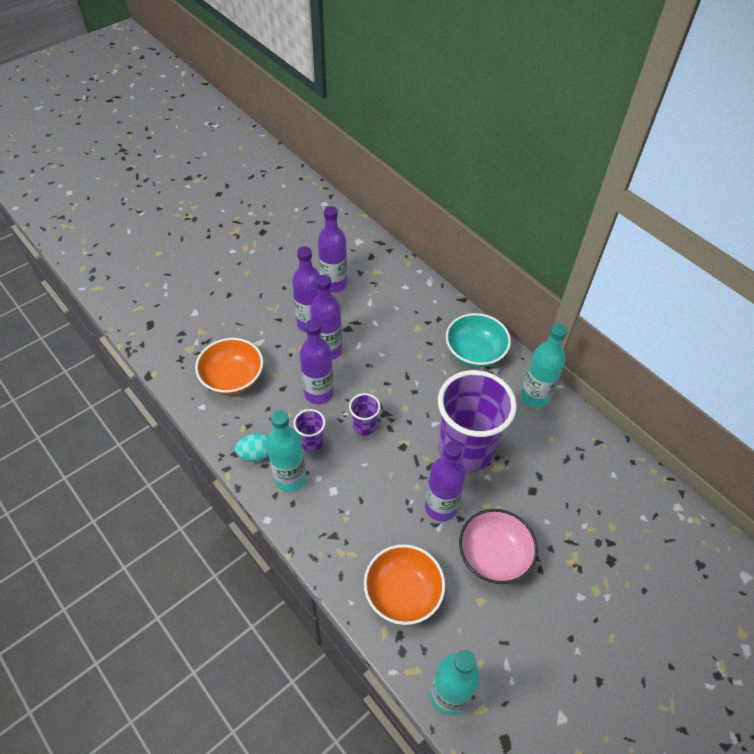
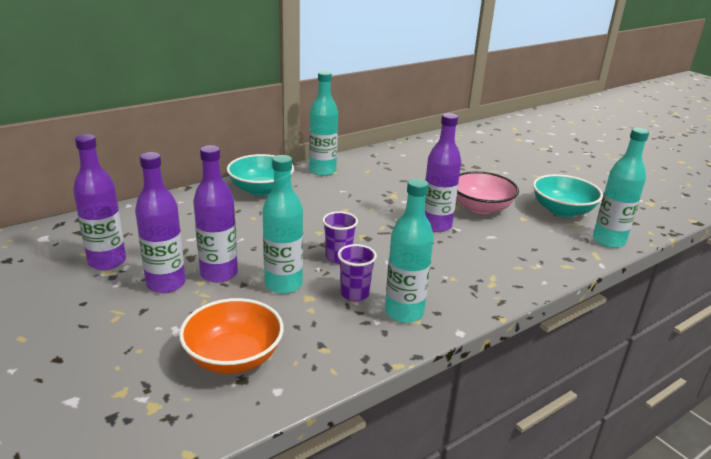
camera: 85 degrees left, 25 degrees down
turquoise egg [235,433,269,462] -> none
purple bottle [300,319,334,404] -> turquoise bottle [263,155,303,294]
orange bowl [364,544,445,625] -> none
purple cup [438,370,517,473] -> none
none -> turquoise bowl [533,174,603,217]

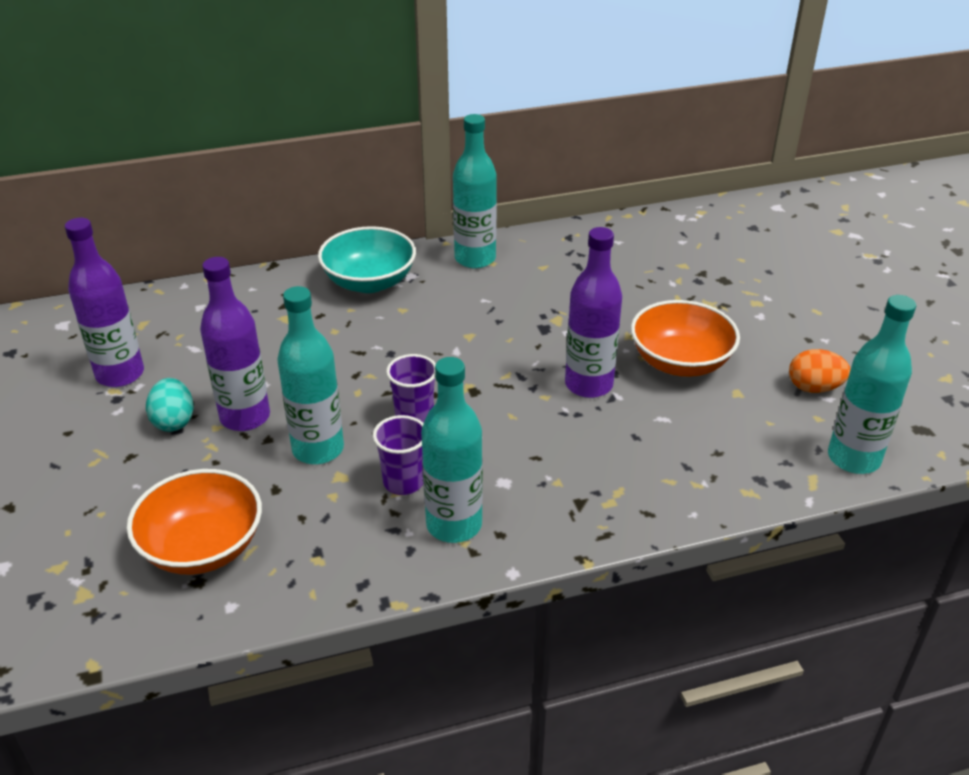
camera: 20 degrees right, 10 degrees up
purple bottle [135,152,186,293] -> turquoise egg [146,378,193,432]
pink bowl [456,171,519,214] -> orange bowl [631,300,740,377]
turquoise bowl [533,174,603,217] -> orange egg [789,349,850,393]

